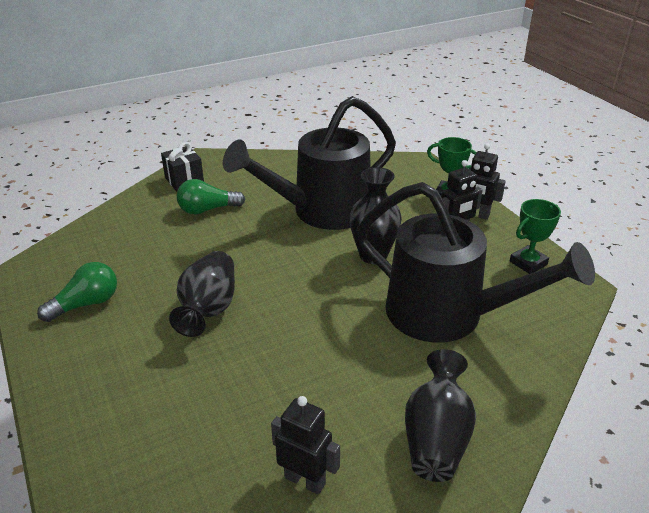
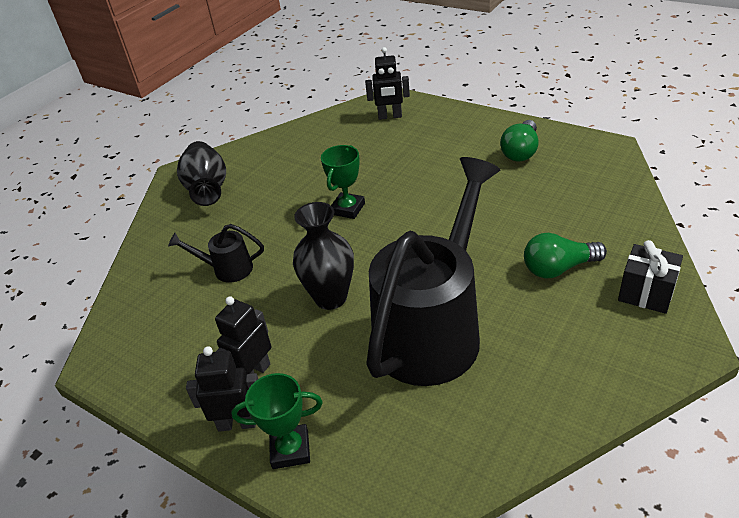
camera: 155 degrees right, 5 degrees up
black vase [169,251,235,337] -> none
green light bulb [177,179,246,214] -> green light bulb turned 150 degrees counterclockwise [524,233,607,278]
black robot [271,396,340,495] -> black robot moved to [365,47,410,120]
black watering can [356,182,595,343] -> black watering can [168,224,264,283], size x0.42
green trophy [510,199,561,274] -> green trophy moved to [321,145,365,219]

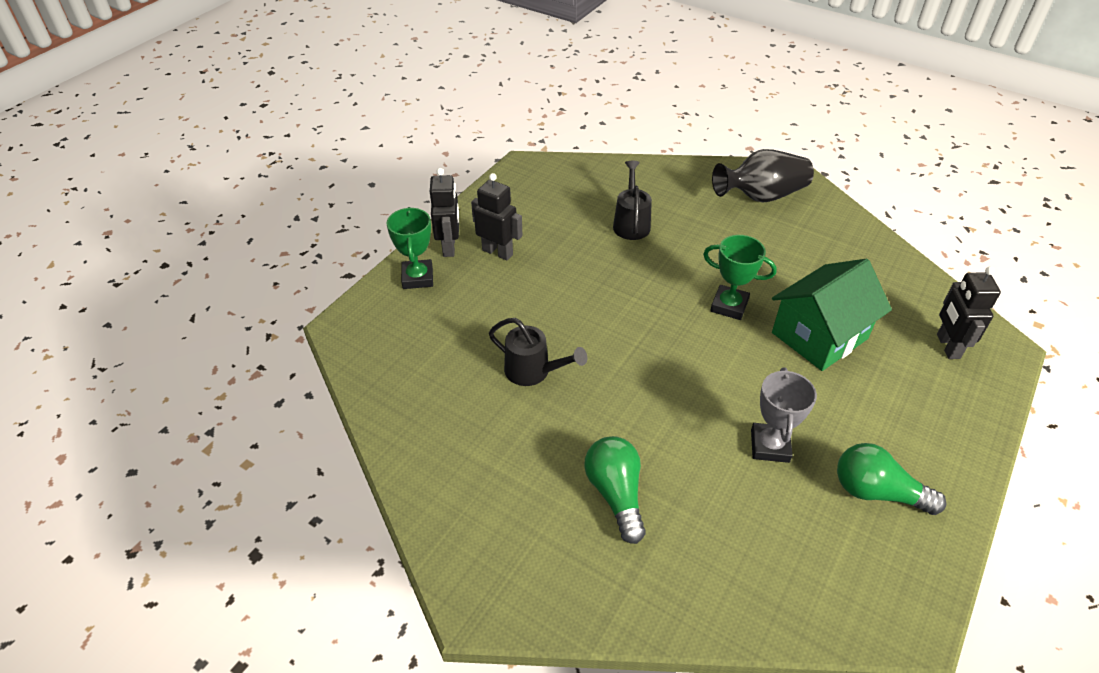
camera: 85 degrees right, 5 degrees up
black vase [293,202,354,310] -> none
black watering can [366,157,500,386] -> black watering can [489,318,587,386], size x0.42
black gift [618,240,683,314] -> none
none -> grey trophy [751,367,817,463]
none -> green house [772,259,892,371]

